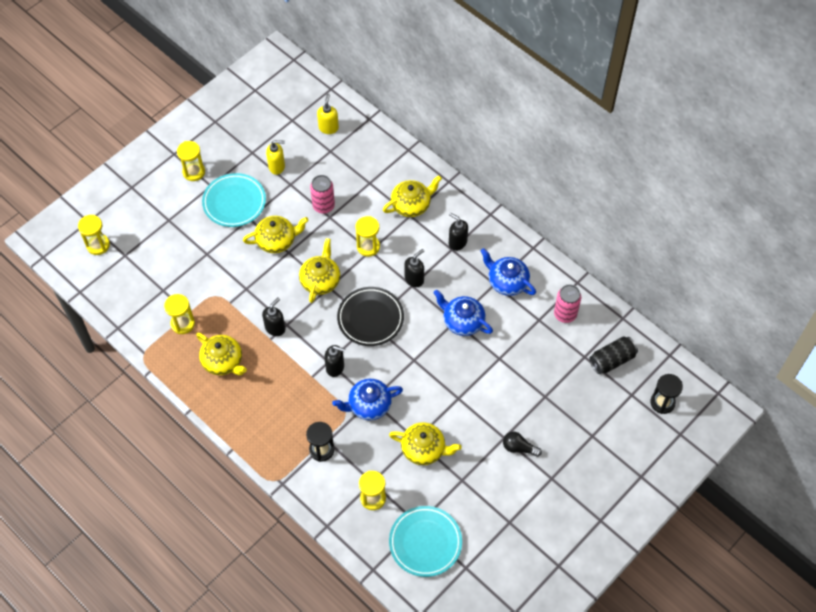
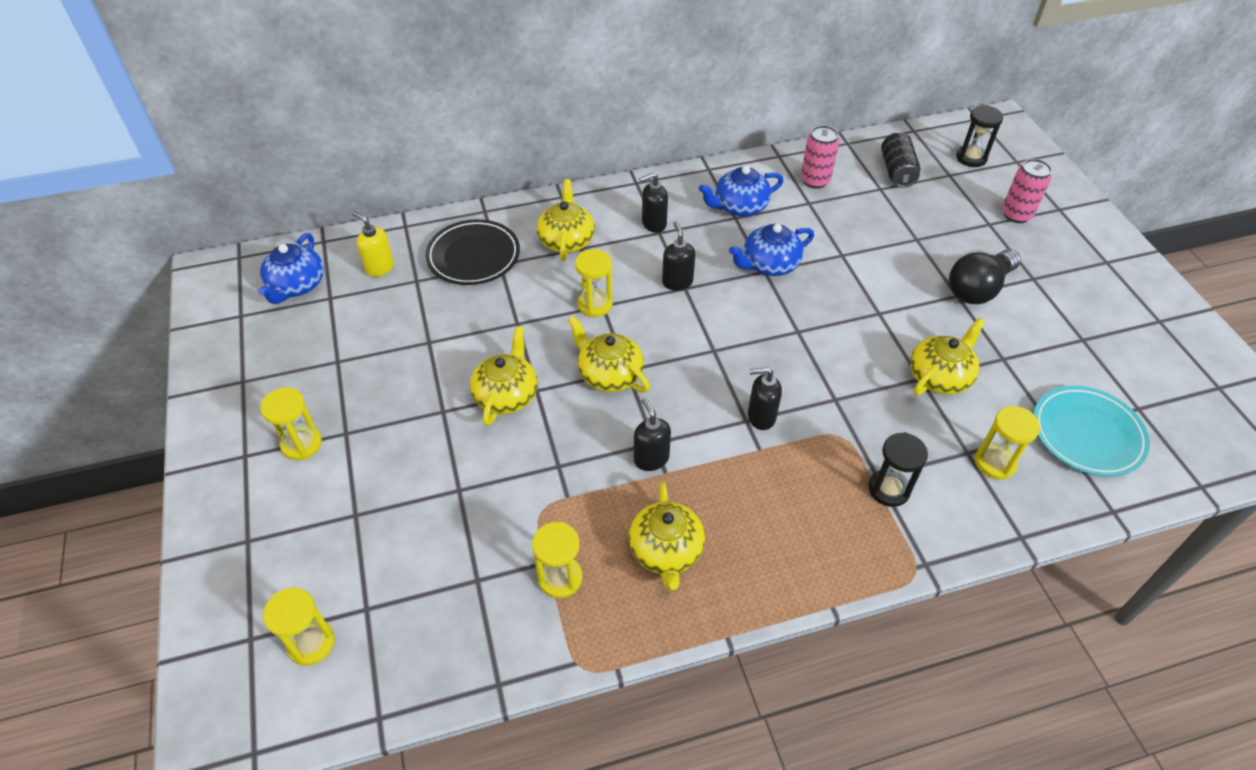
camera: 60 degrees left, 10 degrees down
yellow teapot [196,332,247,376] -> yellow teapot turned 105 degrees clockwise [628,482,705,590]
turquoise plate [202,173,266,227] -> none
yellow soap dispenser [266,140,285,175] -> none
pink can [310,175,335,214] -> pink can moved to [1002,159,1052,223]
black soap dispenser [324,345,345,377] -> black soap dispenser turned 135 degrees counterclockwise [748,367,782,430]
blue teapot [332,379,403,420] -> blue teapot moved to [258,233,324,304]
black plate [337,287,404,346] -> black plate moved to [426,219,520,285]
black light bulb [503,432,542,457] -> black light bulb [949,249,1021,304], size x1.76

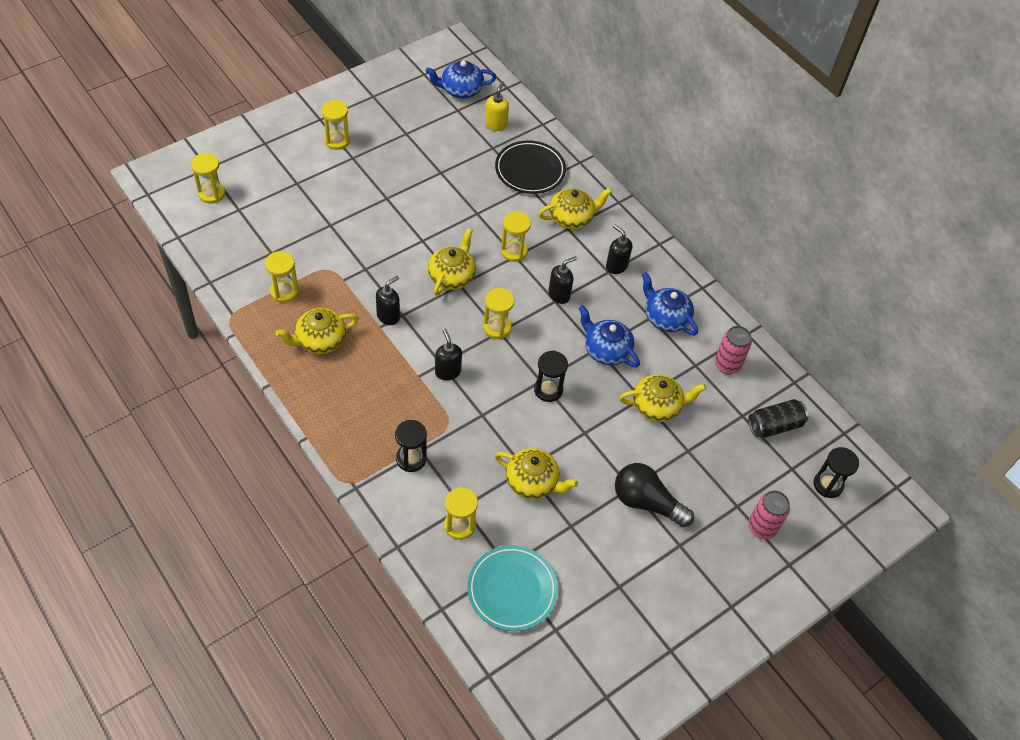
camera: 65 degrees right, 5 degrees up
yellow teapot [470,326,538,426] -> yellow teapot moved to [619,374,706,422]
none -> yellow hourglass [483,288,514,339]
none -> black hourglass [534,350,568,402]

